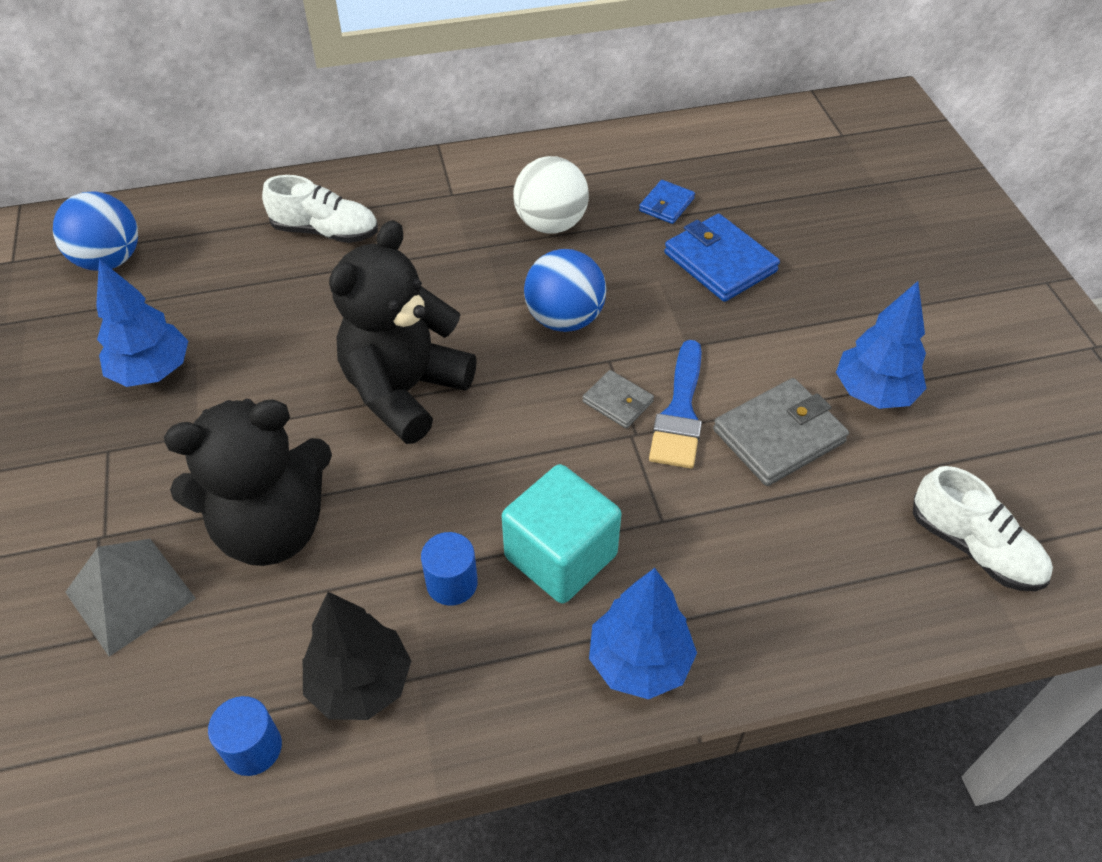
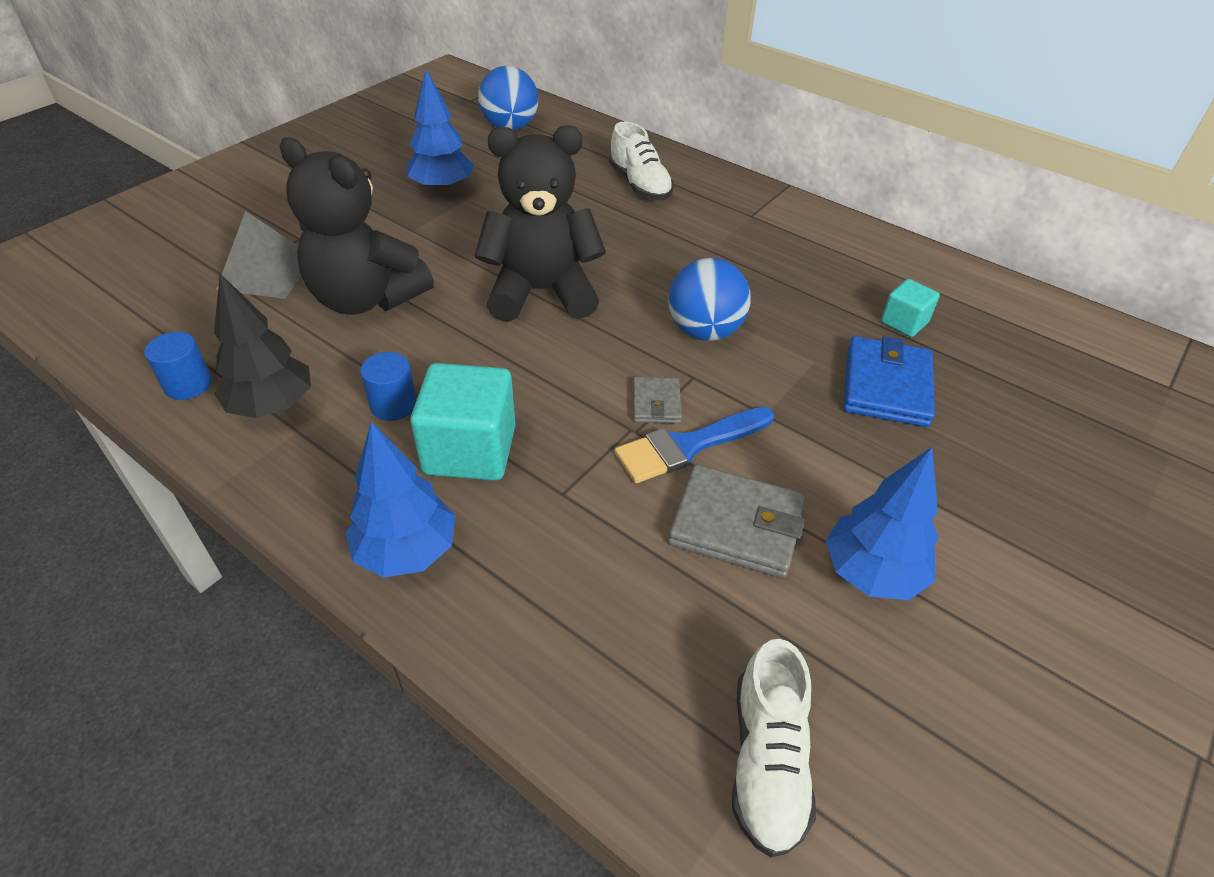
camera: 50 degrees right, 5 degrees down
white ball [513,156,589,233] -> none
blue wallet [639,180,695,224] -> turquoise cube [881,279,940,337]

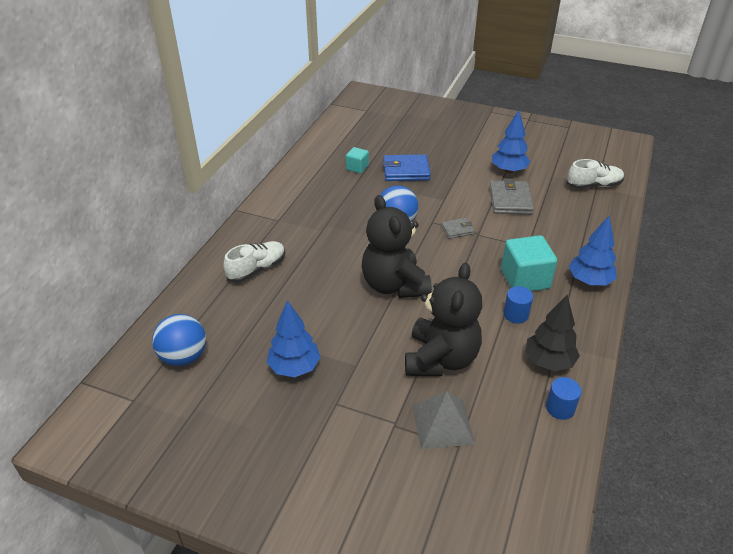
camera: 105 degrees left, 5 degrees down
blue brush [615,407,774,483] -> none

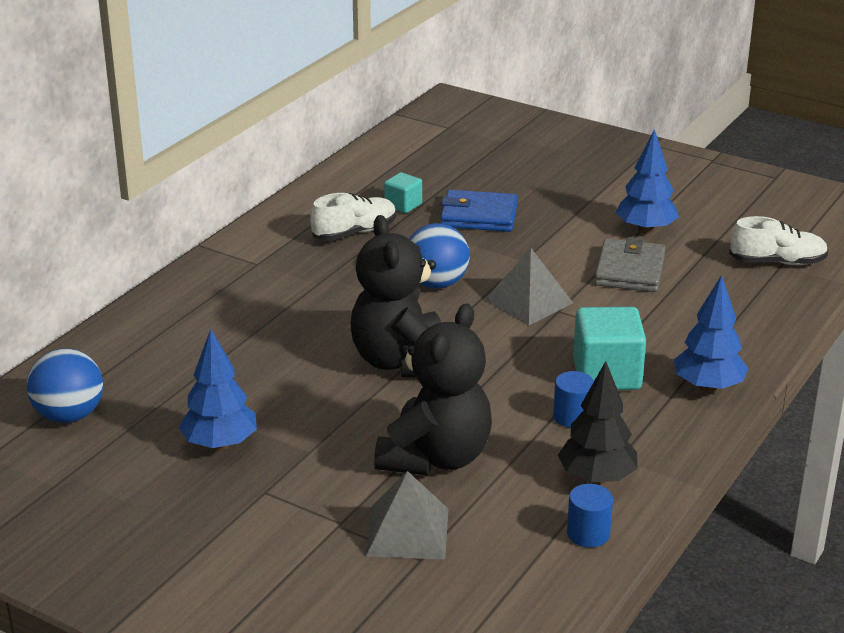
camera: 10 degrees right, 10 degrees down
white shoe [224,241,285,283] -> white shoe moved to [310,193,396,241]
grey wallet [441,218,475,239] -> grey pyramid [484,248,573,326]

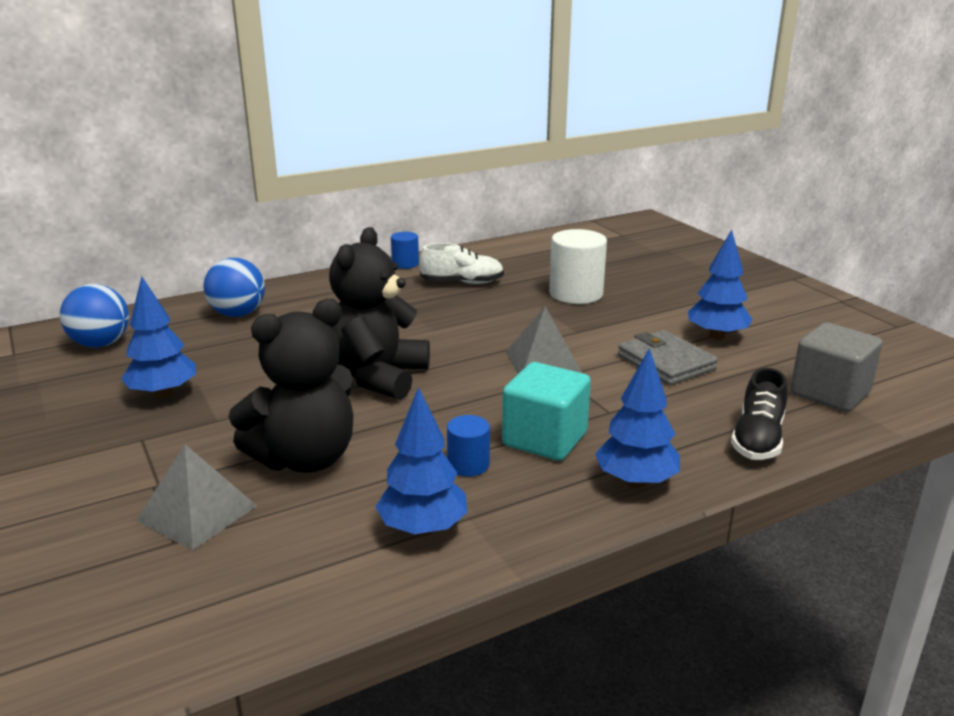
camera: 30 degrees right, 5 degrees down
turquoise cube [384,172,422,213] -> none
blue ball [409,223,470,289] -> blue ball moved to [203,258,265,317]
blue wallet [441,190,518,232] -> white cylinder [549,229,607,304]
black tree [558,361,637,485] -> blue tree [375,387,468,536]
blue cylinder [567,484,613,547] -> blue cylinder moved to [391,232,419,269]
grey wallet [594,237,666,292] -> grey wallet turned 75 degrees counterclockwise [618,330,718,385]
white shoe [729,216,828,265] -> grey cube [790,322,882,412]
none -> black shoe [731,368,788,460]

